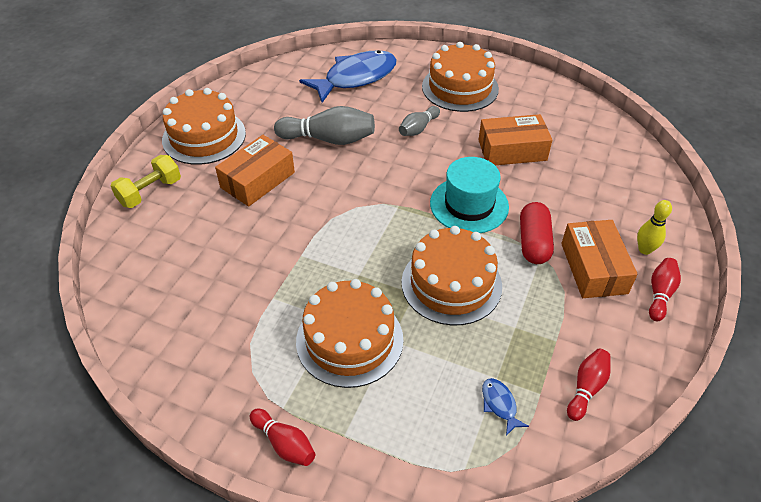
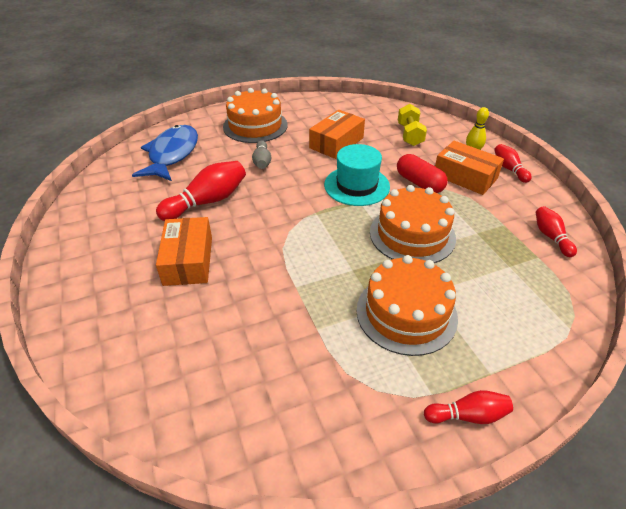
camera: 45 degrees left, 5 degrees down
yellow dumbbell [111,155,181,208] -> yellow dumbbell moved to [398,104,427,146]
orange cake [162,88,246,165] -> none
grey bowling pin [274,106,375,145] -> red bowling pin [156,161,246,221]
blue fish [482,378,529,436] -> none

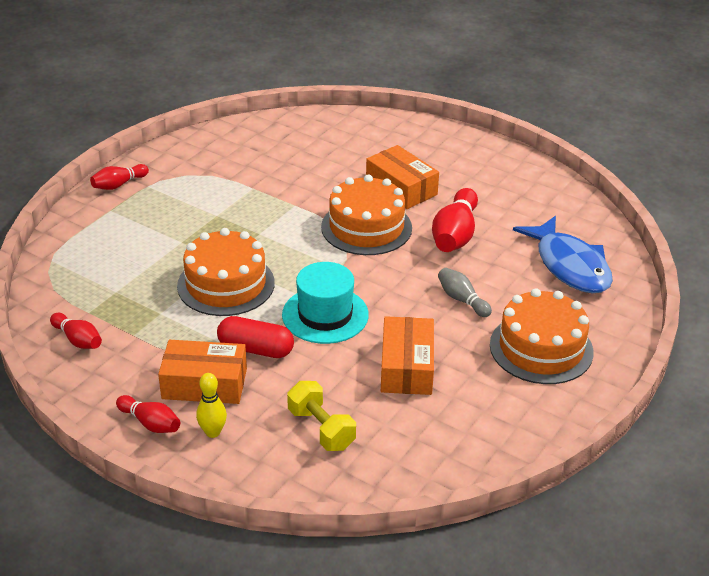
camera: 145 degrees right, 5 degrees down
orange cake [356,255,458,356] -> orange cake moved to [321,175,412,255]

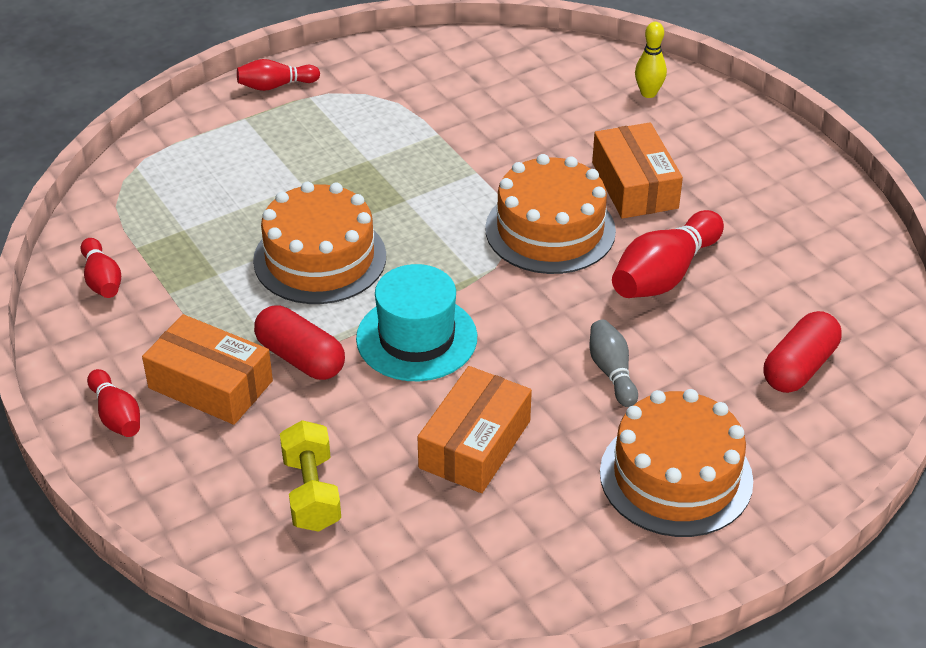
camera: 25 degrees right, 5 degrees up
yellow bowling pin [196,373,227,438] -> yellow bowling pin moved to [635,22,667,98]
blue fish [513,216,613,294] -> red capsule [764,311,842,393]

